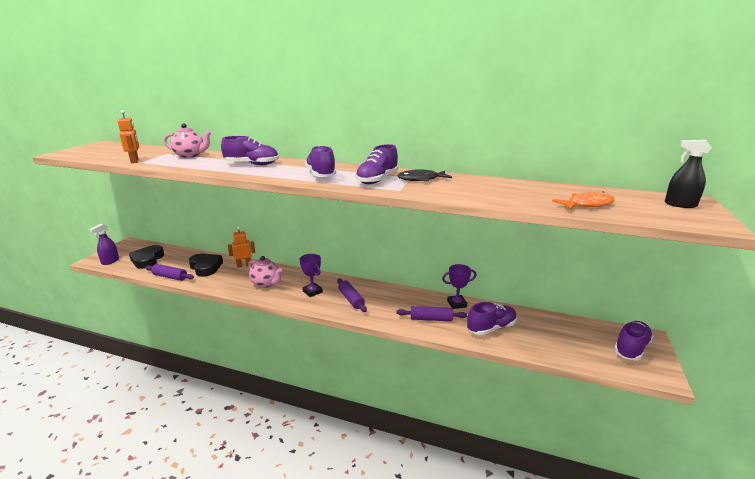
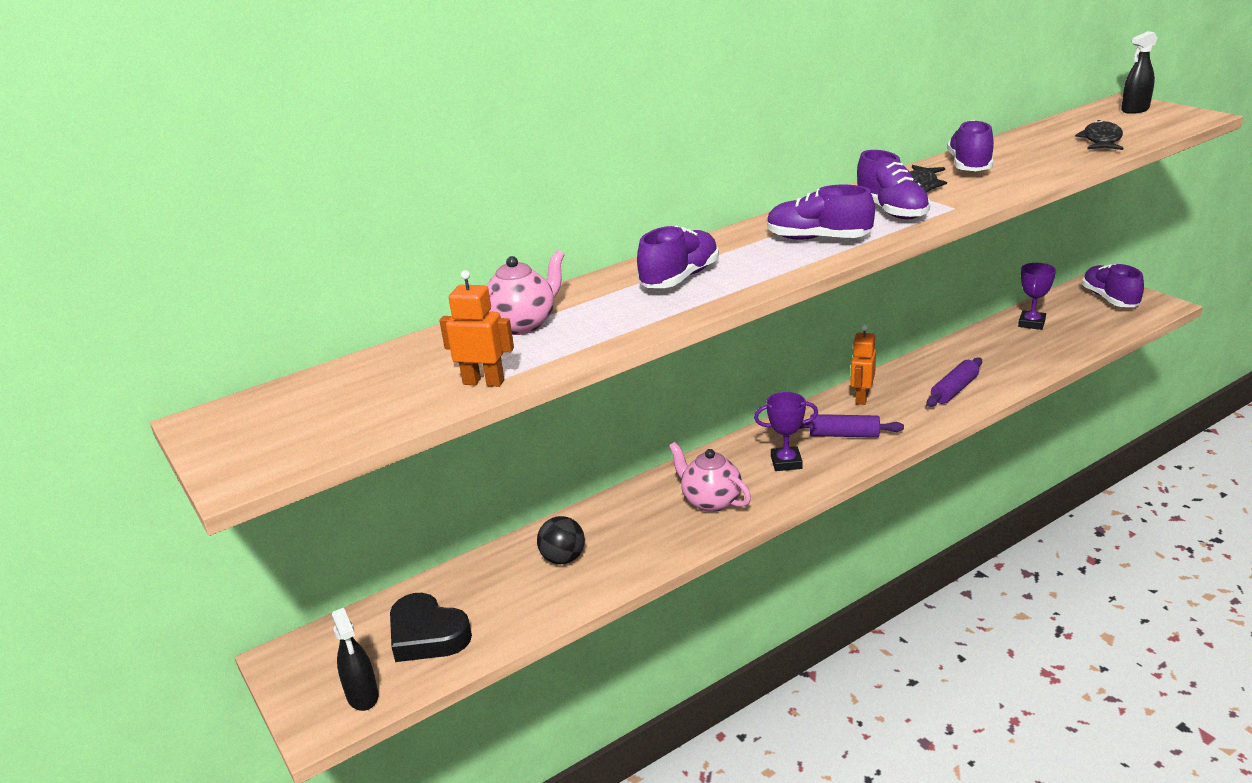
camera: 50 degrees left, 5 degrees up
purple spray bottle [89,224,119,265] -> black spray bottle [332,608,379,711]
purple rolling pin [145,264,194,281] -> none
black heart [189,254,223,277] -> black ball [537,516,585,564]
orange robot [228,227,255,268] -> orange robot moved to [850,325,876,405]
pink teapot [248,256,282,288] -> pink teapot turned 120 degrees counterclockwise [669,442,751,512]
purple trophy [442,264,476,309] -> purple trophy moved to [1018,263,1056,330]
purple shoe [467,302,517,335] -> purple shoe moved to [947,120,994,171]
orange fish [552,191,615,210] -> black fish [1075,120,1123,150]

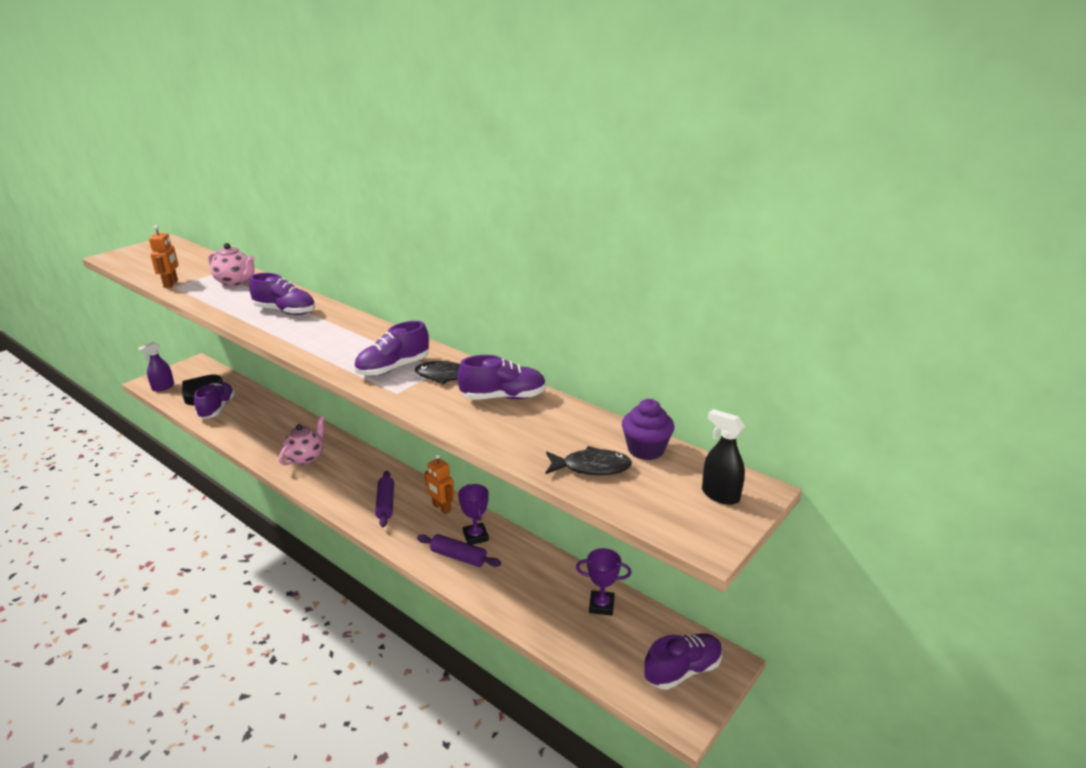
camera: 70 degrees right, 0 degrees up
black spray bottle [332,608,379,711] -> purple spray bottle [138,342,174,392]
black ball [537,516,585,564] -> none
purple trophy [754,392,818,471] -> purple trophy moved to [458,484,489,545]
purple shoe [767,185,875,240] -> purple shoe moved to [194,382,235,419]
orange robot [850,325,876,405] -> orange robot turned 135 degrees counterclockwise [425,454,454,514]
none -> purple cupcake [622,399,674,460]

